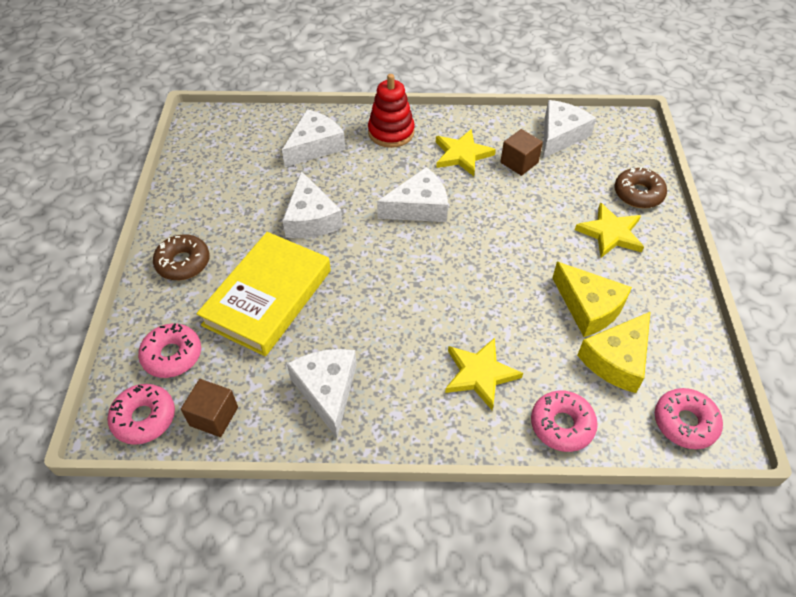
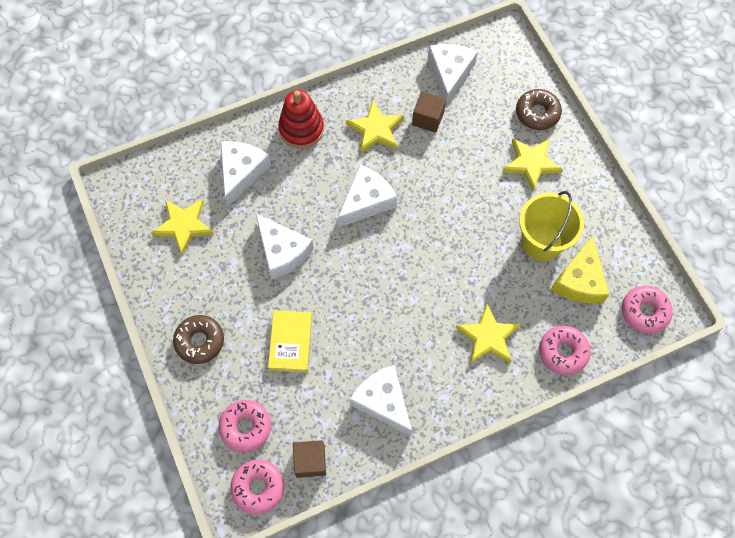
camera: 25 degrees left, 15 degrees up
yellow book [196,232,331,356] -> yellow book [268,310,312,372], size x0.57
yellow cheese [552,262,632,337] -> yellow bucket [519,191,584,261]
none -> yellow star [151,199,214,255]

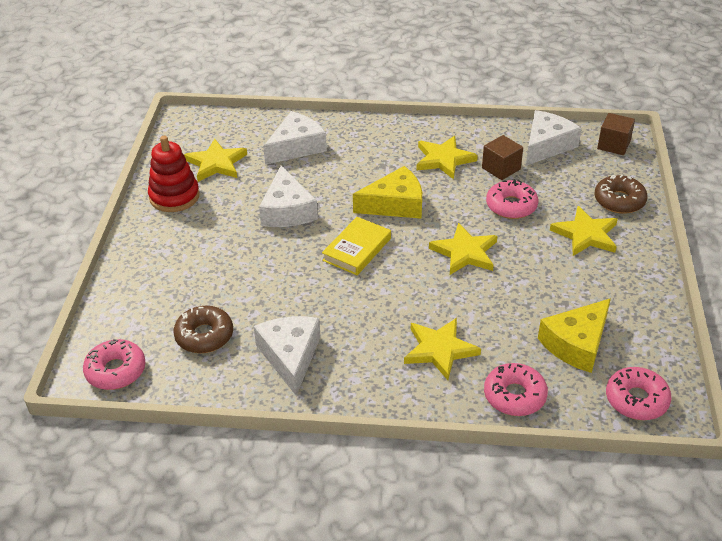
camera: 30 degrees right, 25 degrees down
brown donut [173,315,224,364] -> brown donut moved to [173,306,233,353]
pink donut [218,400,271,453] -> pink donut moved to [486,179,538,219]
yellow book [268,310,312,372] -> yellow book moved to [322,217,391,275]
red stacking toy [278,90,324,148] -> red stacking toy moved to [148,136,200,212]
brown cube [293,440,326,478] -> brown cube moved to [597,113,635,155]
white cheese [338,165,397,228] -> yellow cheese [353,166,422,219]
yellow bucket [519,191,584,261] -> none
none -> yellow star [429,223,497,275]

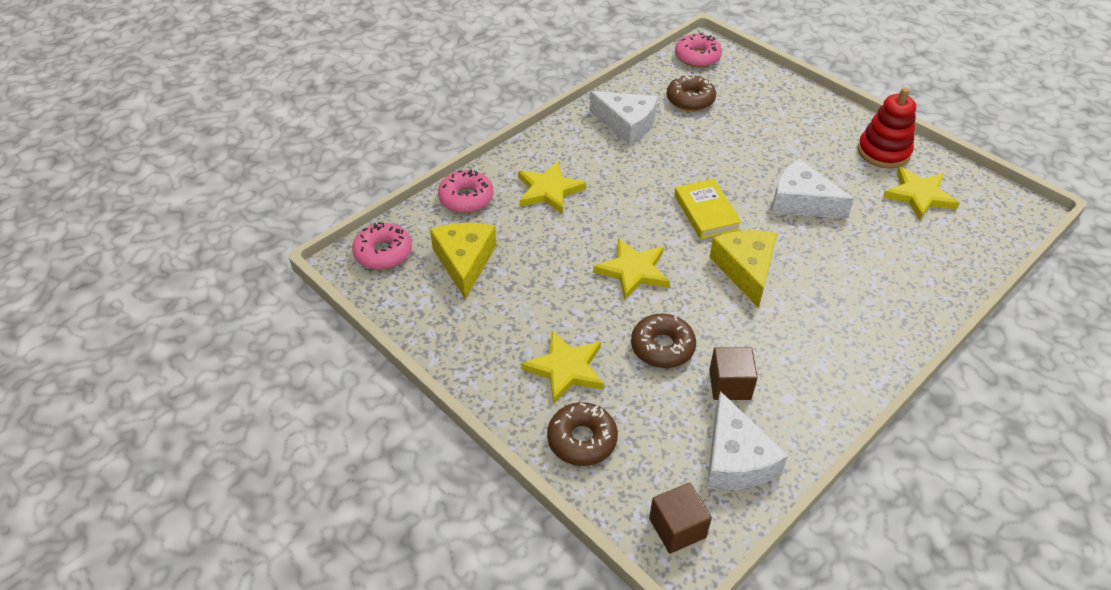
camera: 130 degrees right, 5 degrees up
white cheese [263,111,327,165] -> none
yellow cheese [353,166,422,219] -> yellow cheese turned 150 degrees clockwise [709,230,777,308]
yellow star [416,136,478,179] -> none
pink donut [486,179,538,219] -> brown donut [631,314,696,368]

